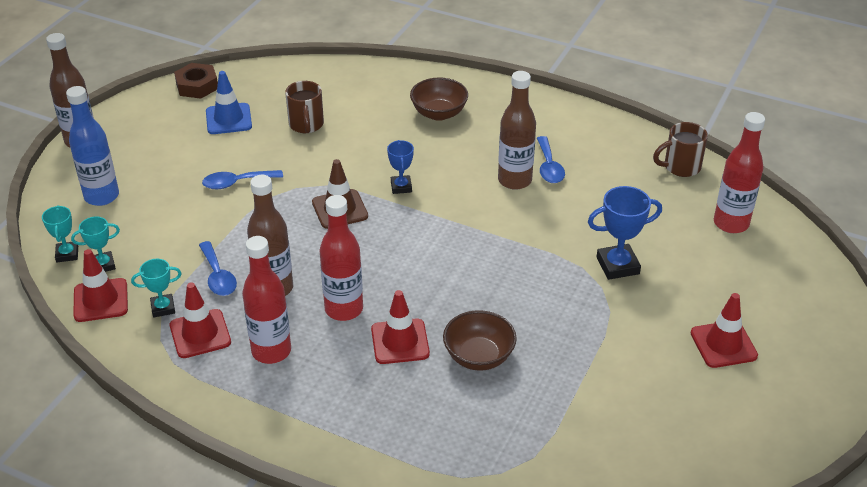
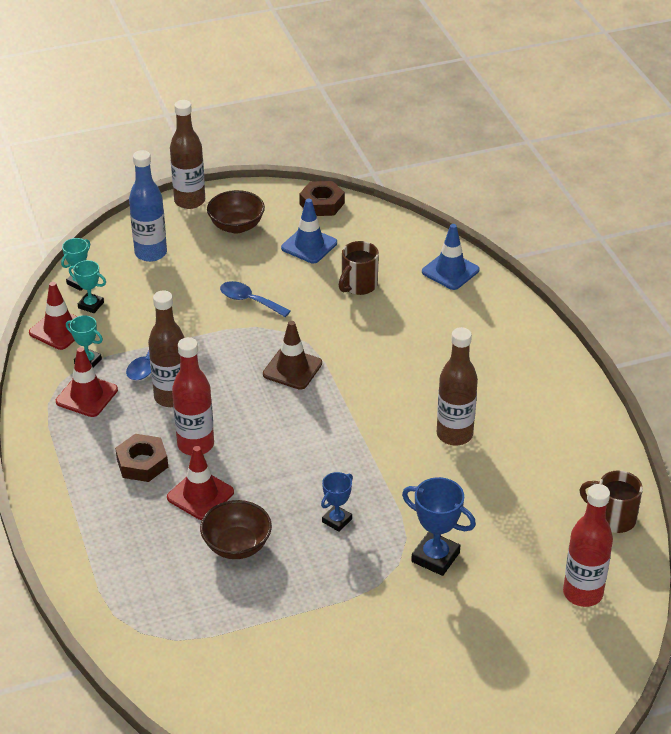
camera: 45 degrees right, 0 degrees up
red bottle [242,236,291,364] -> none
blue trophy [387,140,414,194] -> blue trophy moved to [321,472,353,532]
brown bowl [410,78,468,121] -> brown bowl moved to [207,190,265,233]
blue spoon [537,136,565,183] -> none
red traffic cone [691,293,758,368] -> none
none -> brown nut [115,434,168,482]
none -> blue traffic cone [422,224,480,290]

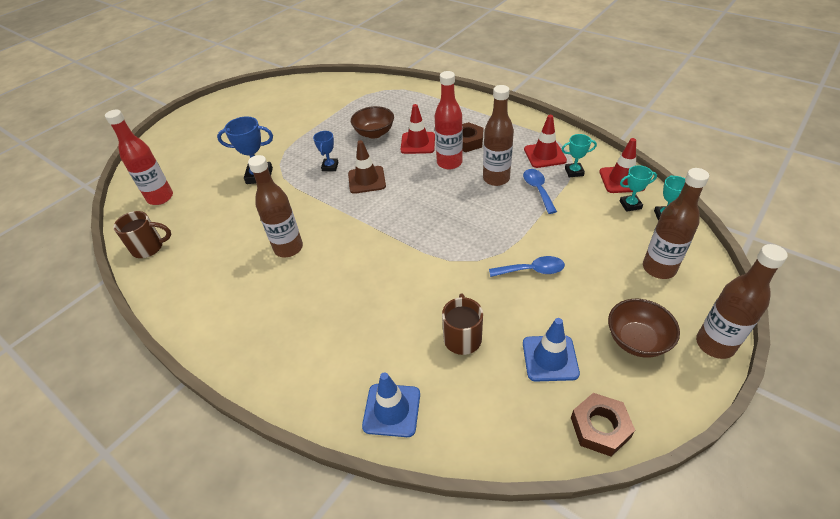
camera: 150 degrees right, 5 degrees up
blue bottle [129,150,167,262] -> brown bottle [643,168,709,279]
brown traffic cone [263,321,322,390] -> brown traffic cone moved to [348,140,386,194]

